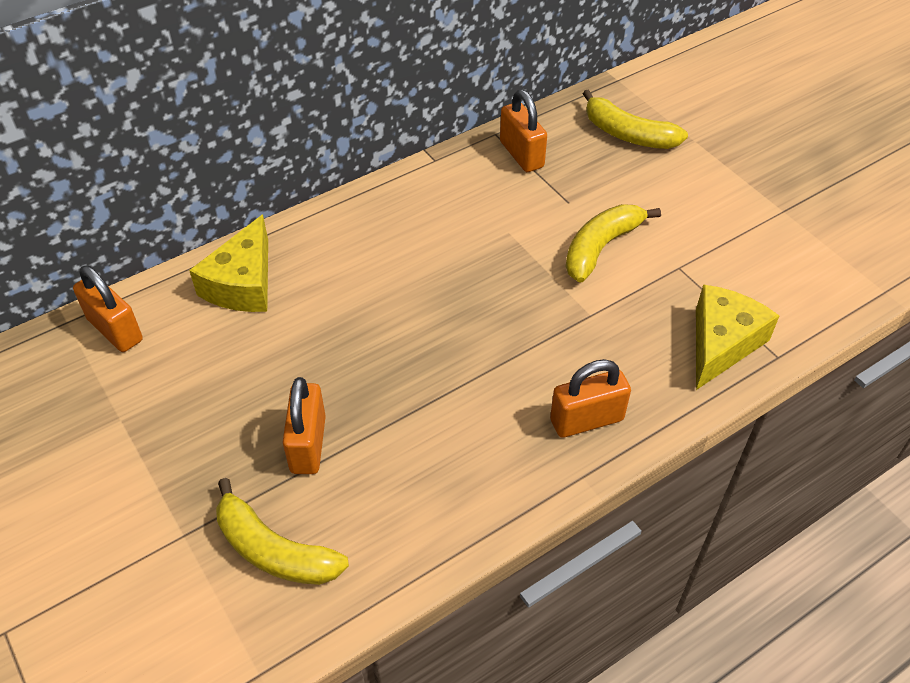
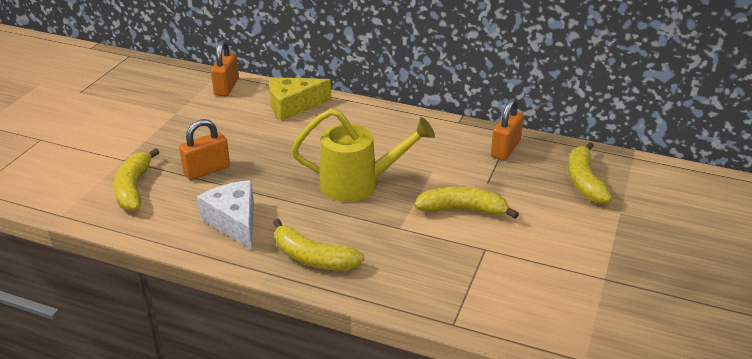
camera: 55 degrees right, 15 degrees down
orange padlock [550,359,631,438] -> yellow banana [273,219,364,271]
yellow cheese [696,285,779,390] -> none
none -> white cheese [197,180,254,250]
none -> yellow watering can [291,109,435,202]

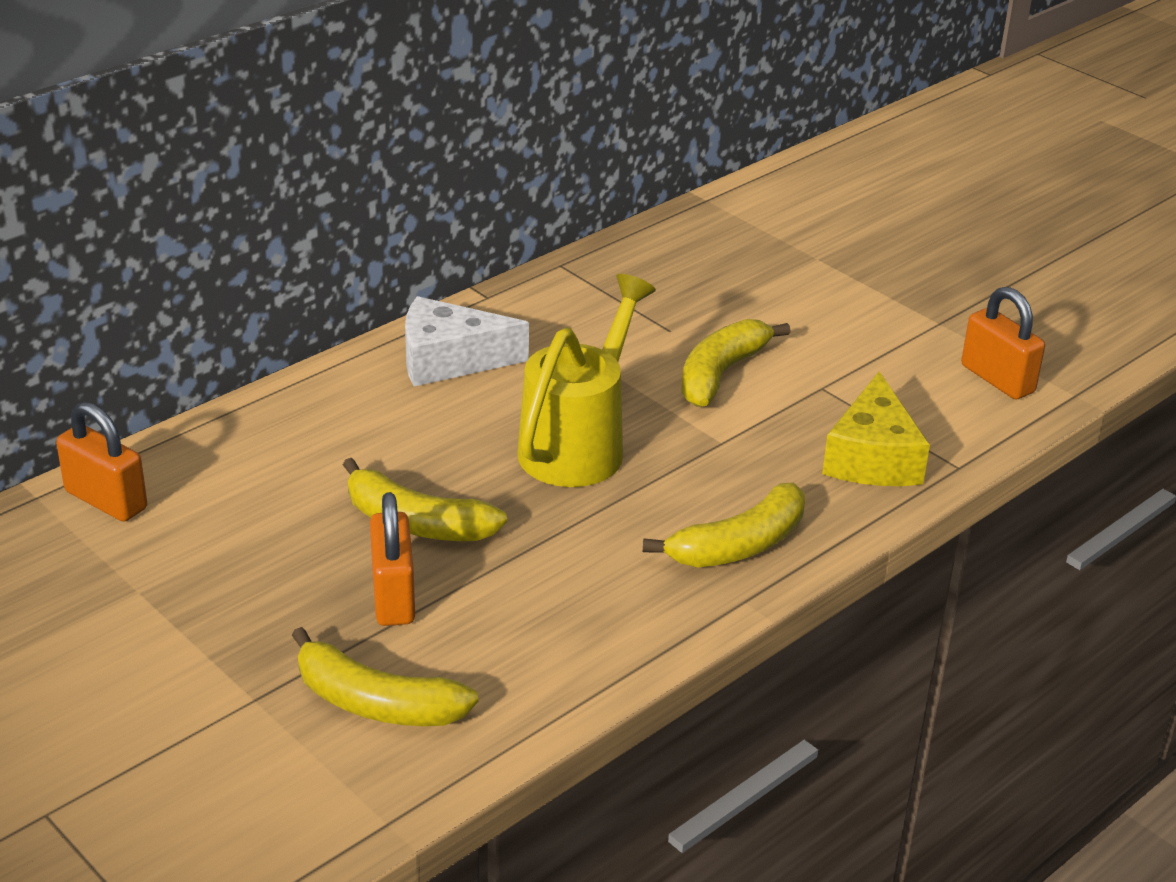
camera: 65 degrees left, 0 degrees up
white cheese [197,180,254,250] -> white cheese moved to [405,296,529,386]
yellow cheese [269,77,331,121] -> yellow cheese moved to [822,371,930,486]
orange padlock [491,98,524,160] -> orange padlock moved to [961,287,1045,400]
yellow banana [568,142,612,204] -> yellow banana moved to [343,458,507,541]

